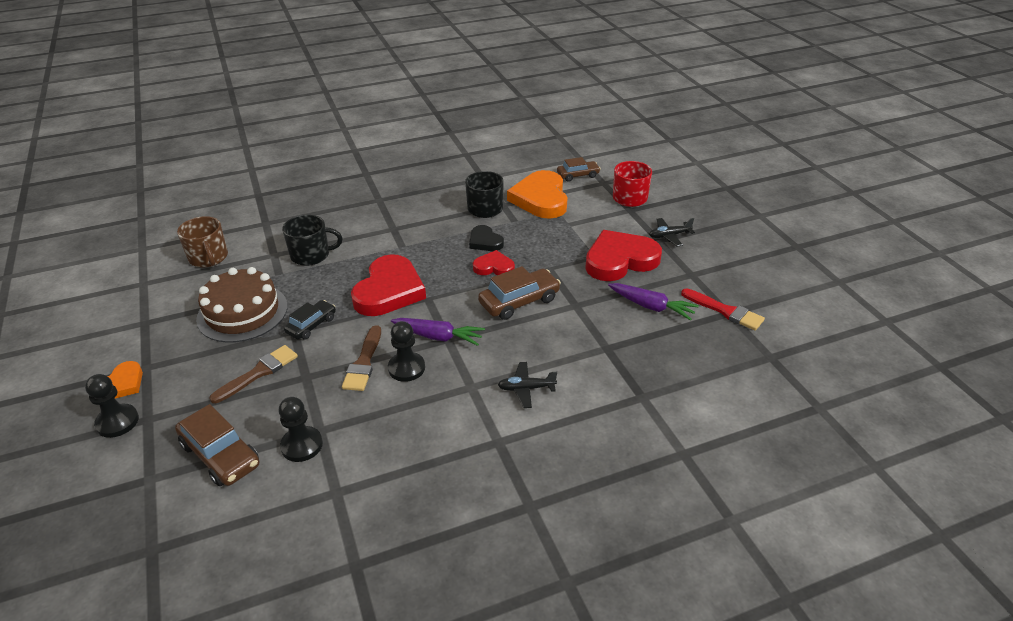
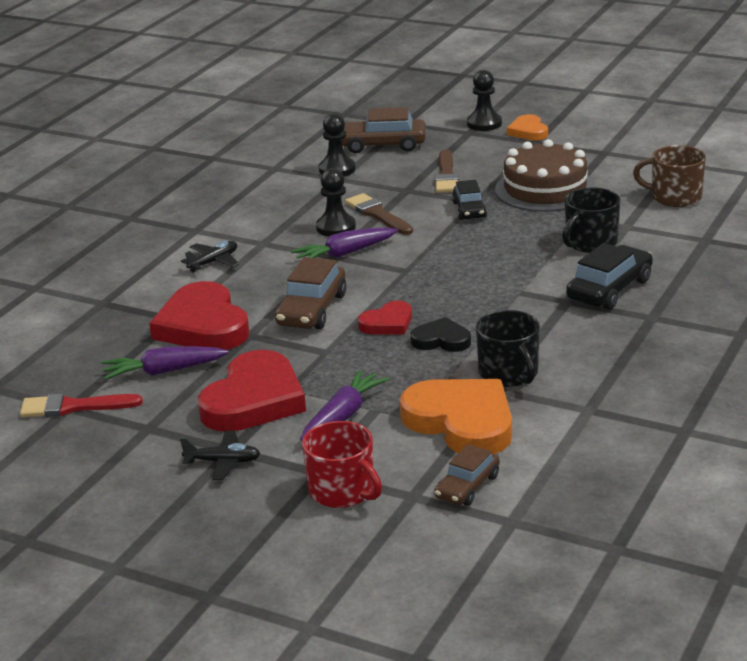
camera: 140 degrees right, 10 degrees down
red heart [351,254,426,316] -> red heart moved to [149,281,250,350]
black plane [649,218,695,246] -> black plane turned 60 degrees clockwise [180,430,260,480]
none -> purple carrot [300,370,389,441]
none -> black car [566,243,653,309]

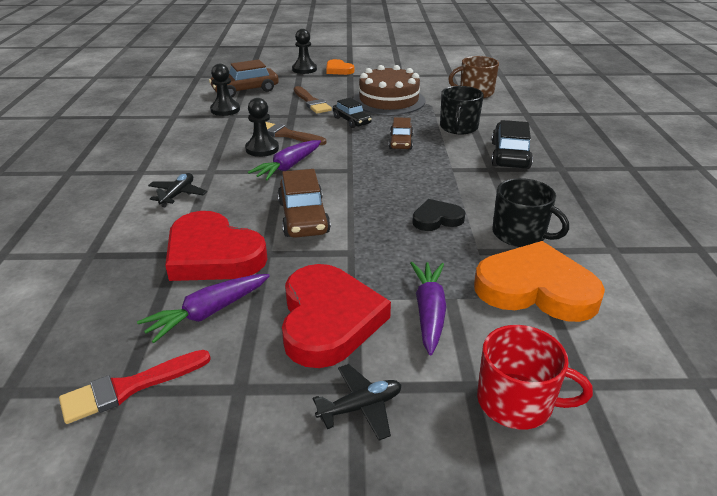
camera: 30 degrees left, 5 degrees up
red heart [358,301,412,335] -> none
brown car [434,444,500,506] -> brown car moved to [389,117,413,150]

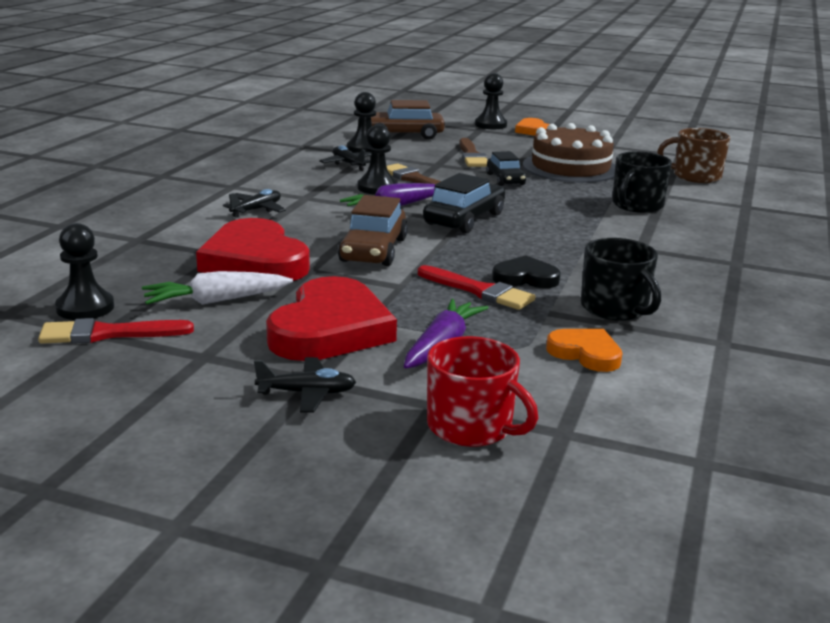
camera: 20 degrees right, 10 degrees down
purple carrot [137,274,270,343] -> white carrot [142,271,293,305]
brown car [389,117,413,150] -> none
orange heart [474,241,605,322] -> orange heart [546,329,623,372], size x0.52
black car [491,120,533,169] -> black car moved to [423,173,505,233]
none -> black pawn [55,223,114,320]
none -> black plane [319,145,371,171]
none -> red brush [418,265,535,310]

